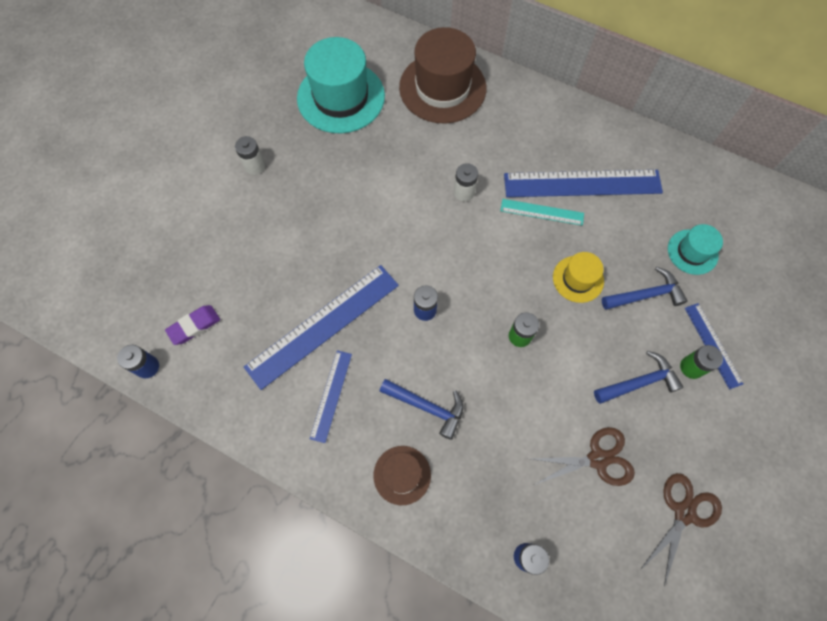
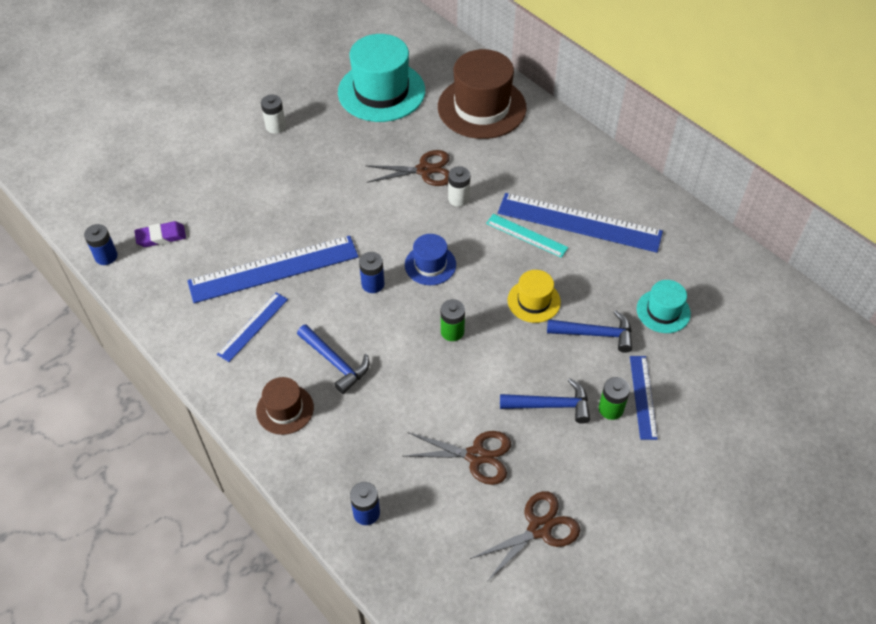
camera: 20 degrees right, 15 degrees down
none -> brown scissors [365,150,450,186]
none -> blue hat [405,234,456,285]

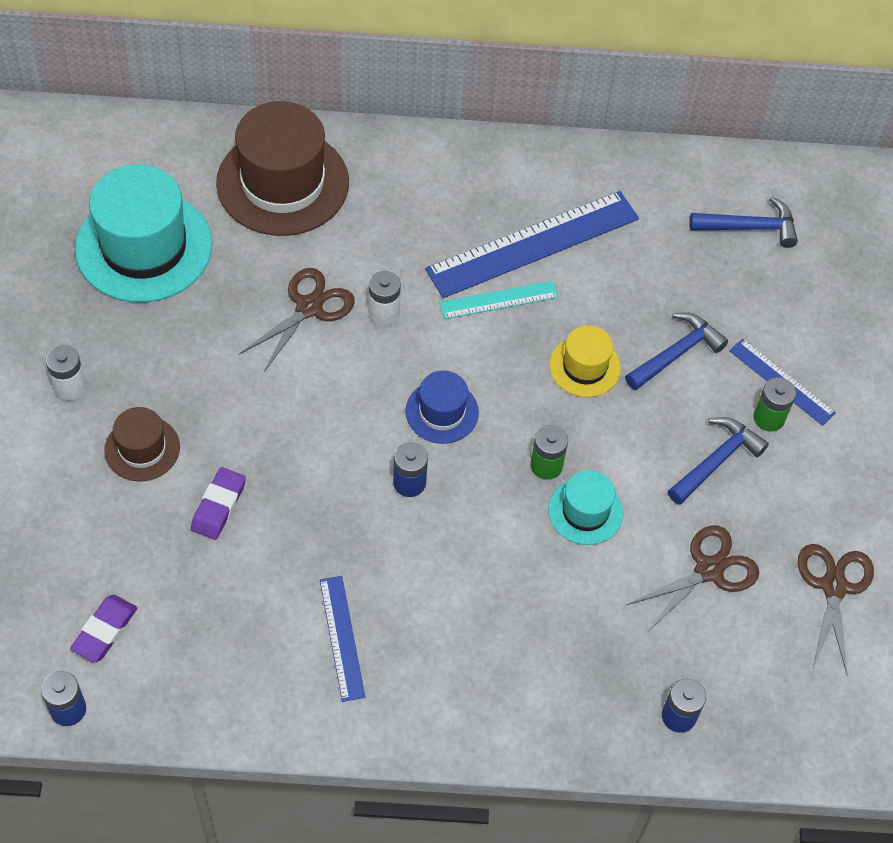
camera: 50 degrees left, 5 degrees up
blue ruler [187,236,359,303] -> none
brown hat [256,377,314,435] -> brown hat moved to [105,407,180,482]
blue hammer [297,324,369,394] -> blue hammer moved to [689,197,798,248]
turquoise hat [637,280,691,333] -> turquoise hat moved to [548,470,623,545]
none -> purple eraser [191,467,246,540]

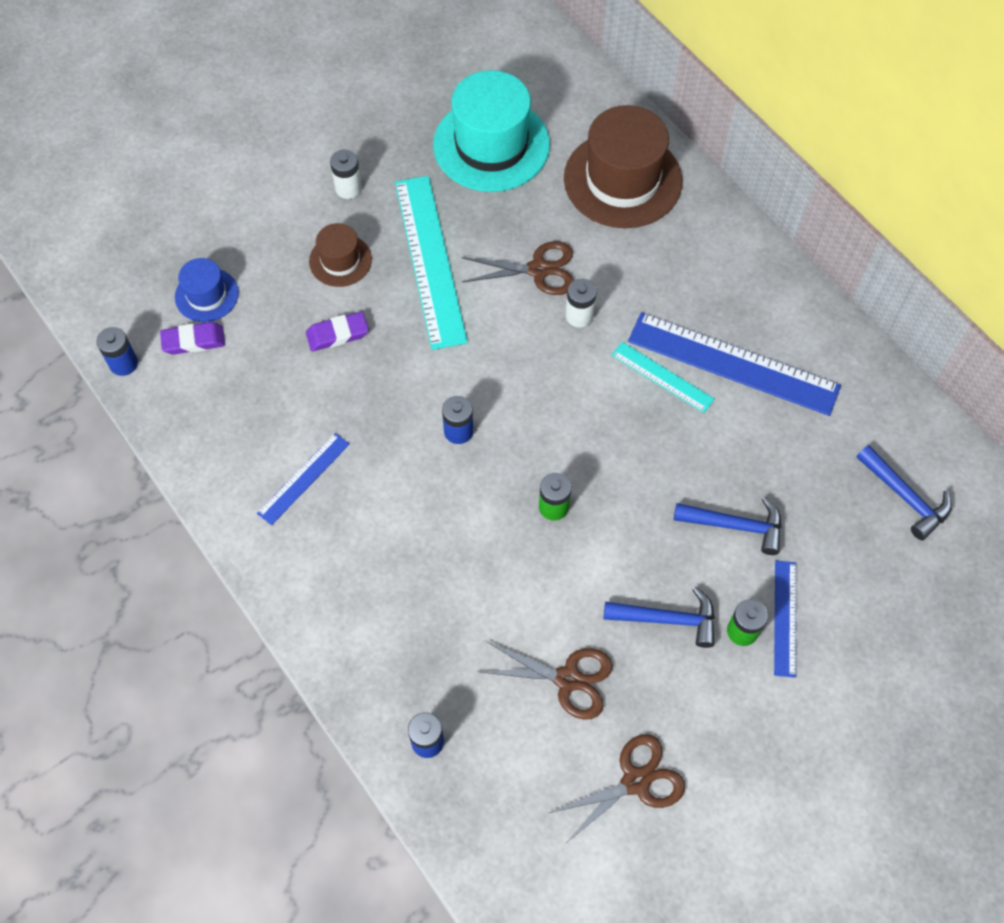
camera: 55 degrees right, 5 degrees up
blue hat [406,371,479,444] -> blue hat moved to [175,258,239,322]
turquoise hat [548,470,623,545] -> none
yellow hat [549,326,621,397] -> none
none -> turquoise ruler [395,176,468,350]

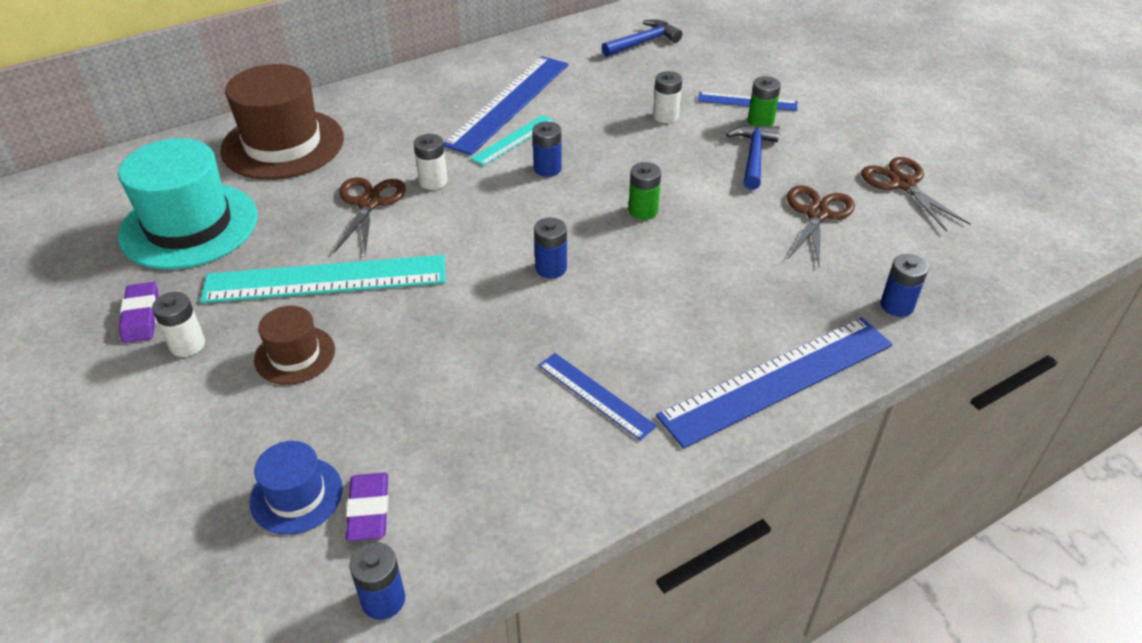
camera: 85 degrees left, 20 degrees down
purple eraser [306,312,369,351] -> purple eraser moved to [119,282,159,343]
blue hammer [674,497,782,555] -> white battery [653,71,682,123]
none -> blue battery [532,121,562,177]
none -> blue ruler [656,317,893,448]

